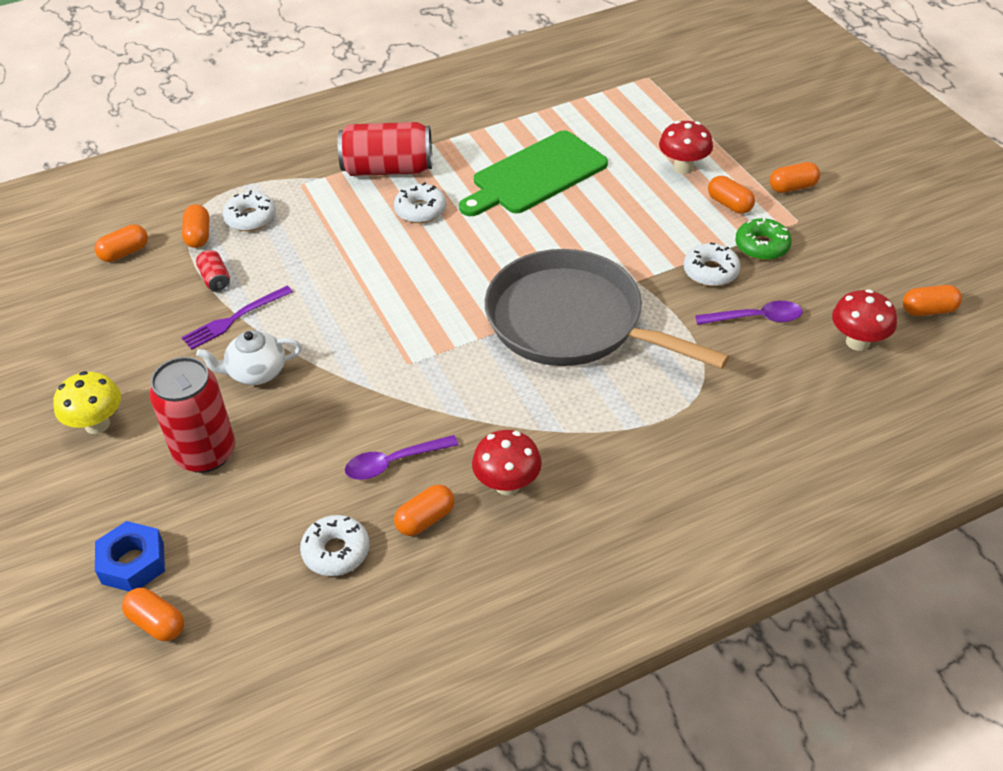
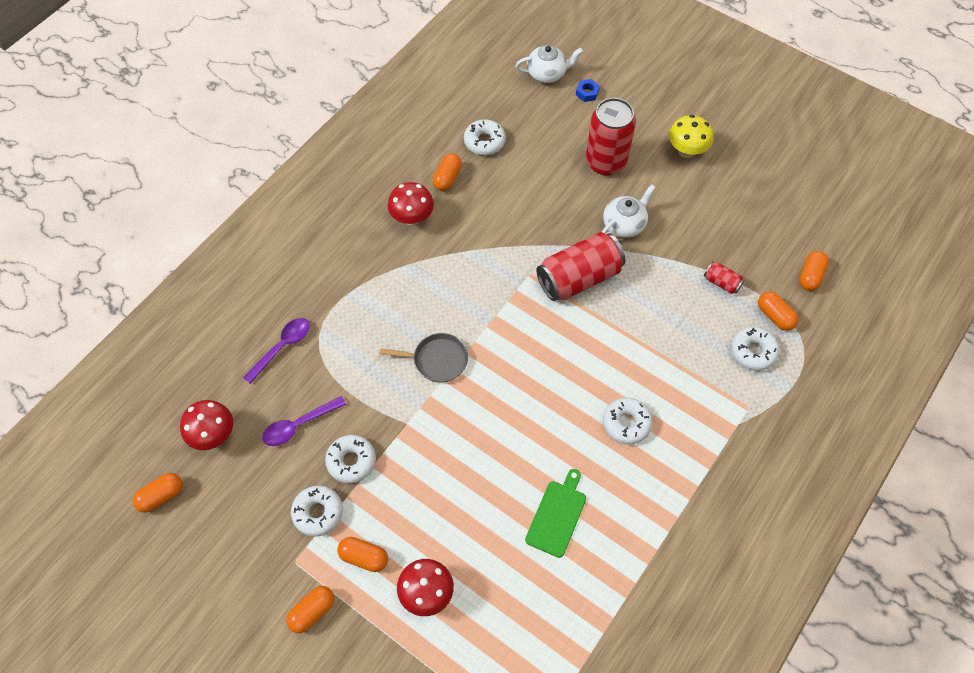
camera: 150 degrees right, 15 degrees up
blue nut [95,521,165,591] -> blue nut [576,79,600,102], size x0.57
orange capsule [122,588,184,641] -> white teapot [515,45,583,83]
purple fork [181,286,293,350] -> none
red can [338,122,432,176] -> red can moved to [536,232,625,301]
purple spoon [345,435,459,480] -> purple spoon moved to [243,318,310,384]
green cutting board [459,131,608,216] -> green cutting board [525,469,586,558], size x0.56
grey pan [485,249,730,369] -> grey pan [379,333,468,383], size x0.43
green donut [735,217,792,260] -> white donut [291,485,343,537]

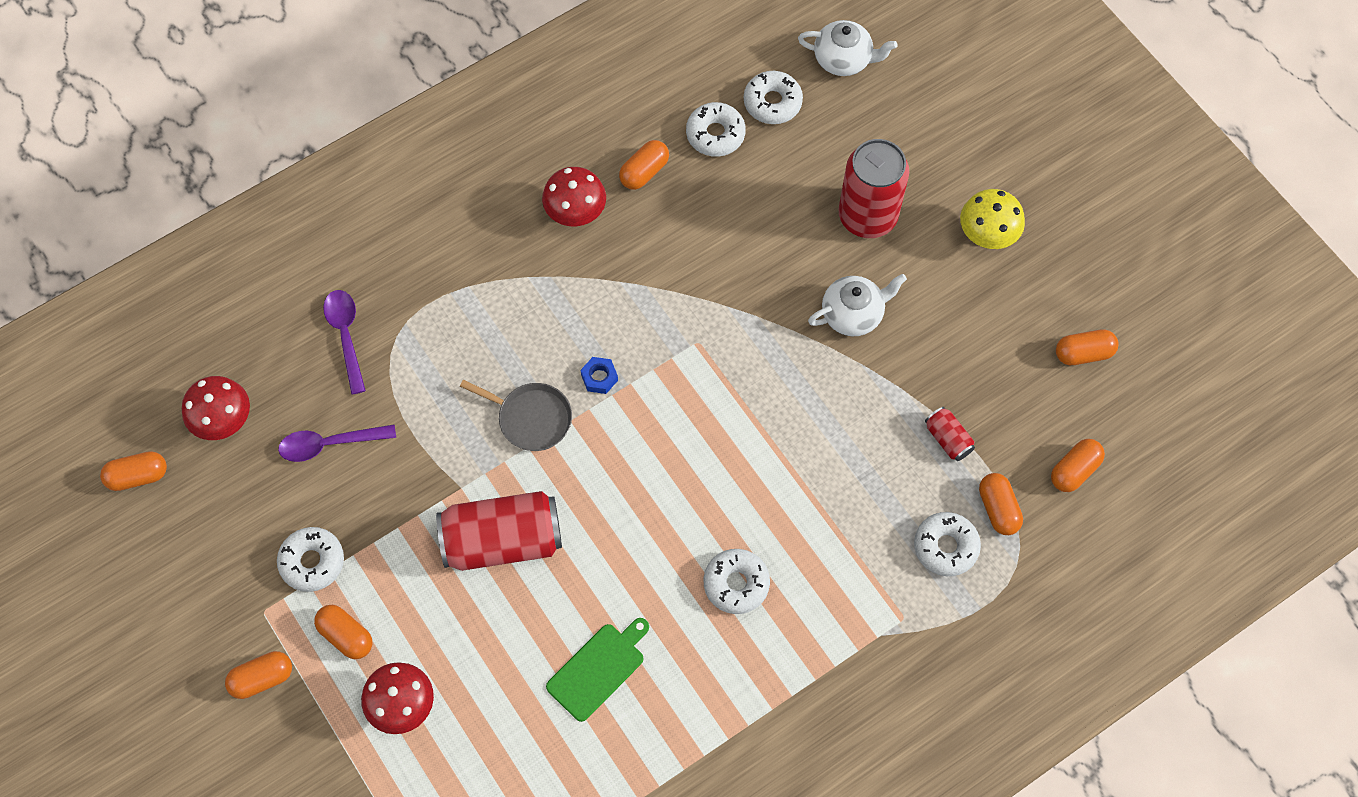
camera: 20 degrees right, 5 degrees up
purple spoon [243,318,310,384] -> purple spoon turned 75 degrees counterclockwise [323,290,366,394]
white donut [325,435,376,483] -> white donut moved to [744,71,803,124]
red can [536,232,625,301] -> red can moved to [436,491,562,571]
blue nut [576,79,600,102] -> blue nut moved to [581,357,618,394]
none -> orange capsule [1056,330,1119,365]

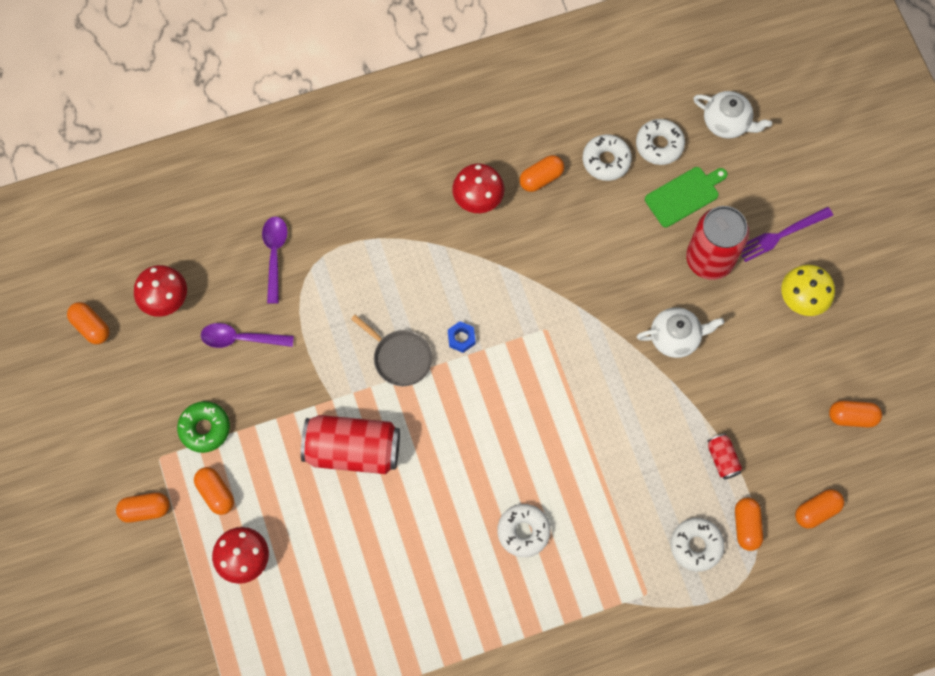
camera: 15 degrees right, 5 degrees up
orange capsule [100,451,167,491] -> orange capsule turned 45 degrees clockwise [67,302,110,344]
white donut [277,527,344,592] -> green donut [177,401,230,453]
green cutting board [546,618,649,722] -> green cutting board moved to [645,167,727,227]
none -> purple fork [741,207,833,262]

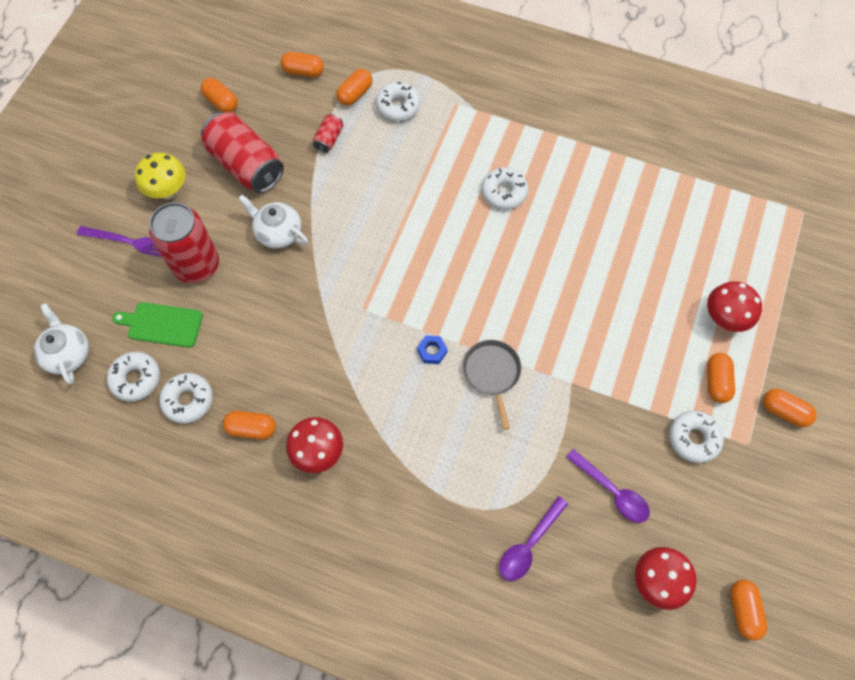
camera: 140 degrees left, 5 degrees down
green donut [177,401,230,453] -> white donut [669,411,724,463]
red can [301,415,400,474] -> red can moved to [201,112,284,193]

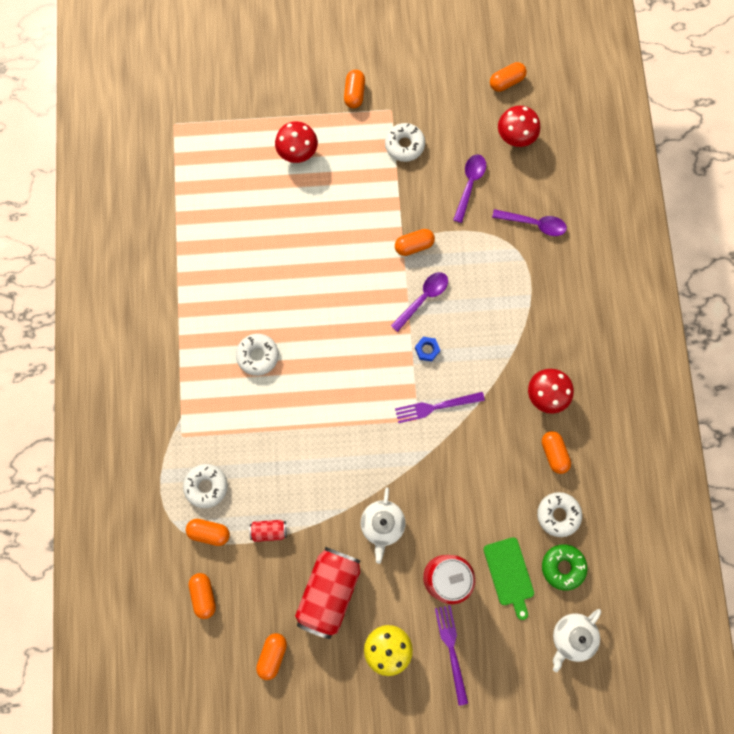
camera: 115 degrees left, 10 degrees up
white donut [107,352,160,401] -> green donut [542,544,587,590]
grey pan [463,340,521,430] -> purple spoon [391,272,448,332]
orange capsule [707,353,735,403] -> orange capsule moved to [395,229,435,256]
none -> purple fork [395,392,485,423]

